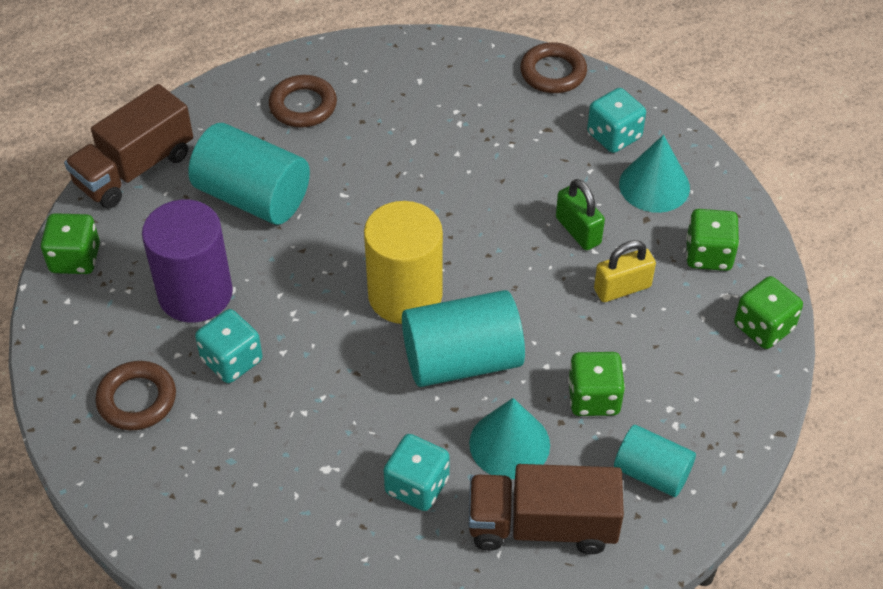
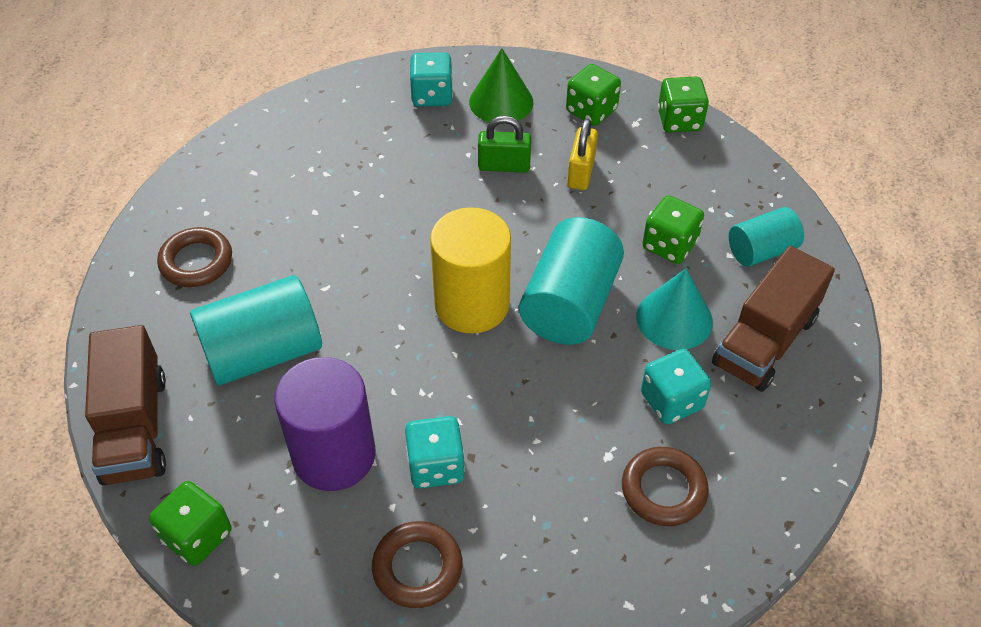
camera: 55 degrees left, 0 degrees up
brown ring [520,42,587,93] -> brown ring moved to [622,447,709,526]
turquoise cone [619,135,690,213] -> green cone [469,48,533,124]

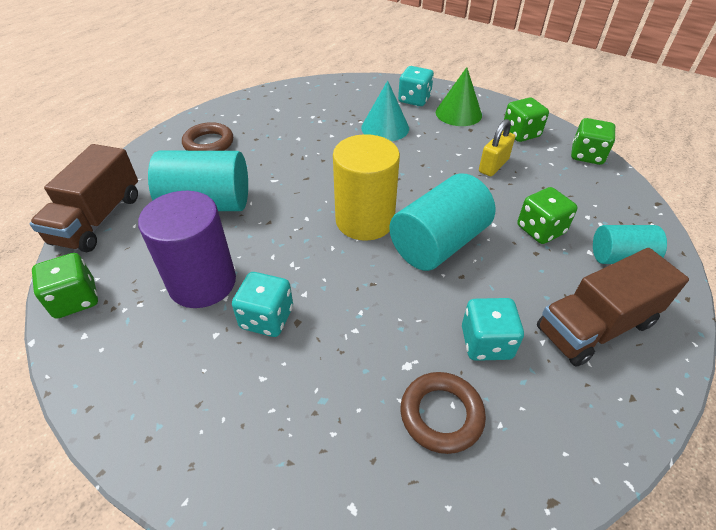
camera: 25 degrees right, 5 degrees down
brown ring [372,521,463,608] -> none
green padlock [478,116,531,173] -> none
turquoise cone [636,269,713,350] -> turquoise cone moved to [361,80,409,141]

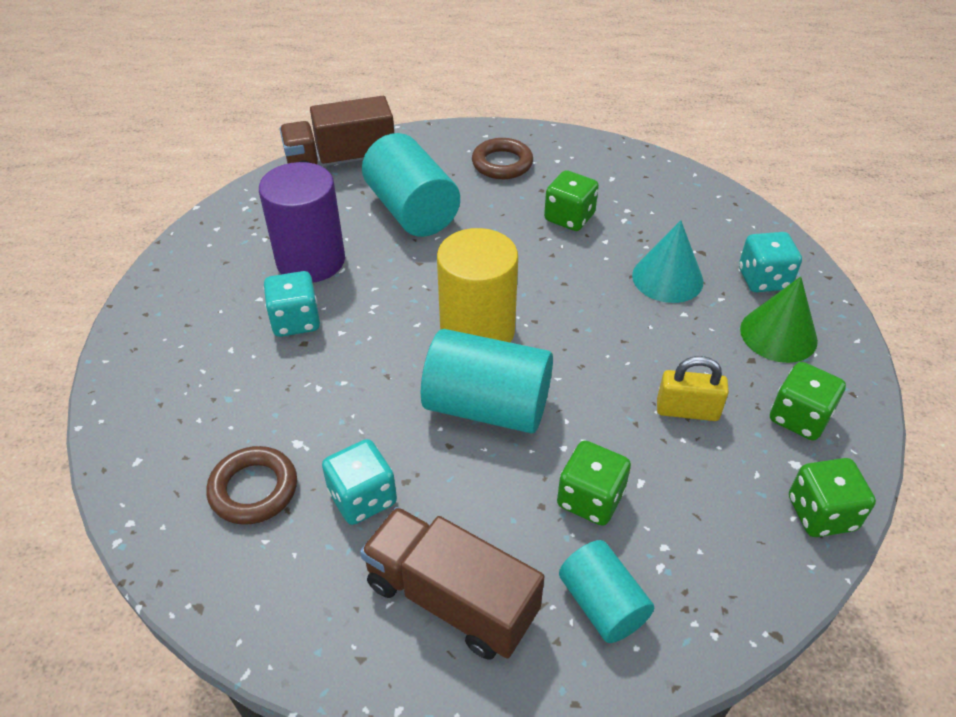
camera: 60 degrees right, 0 degrees up
green dice [32,253,98,319] -> green dice moved to [544,170,599,231]

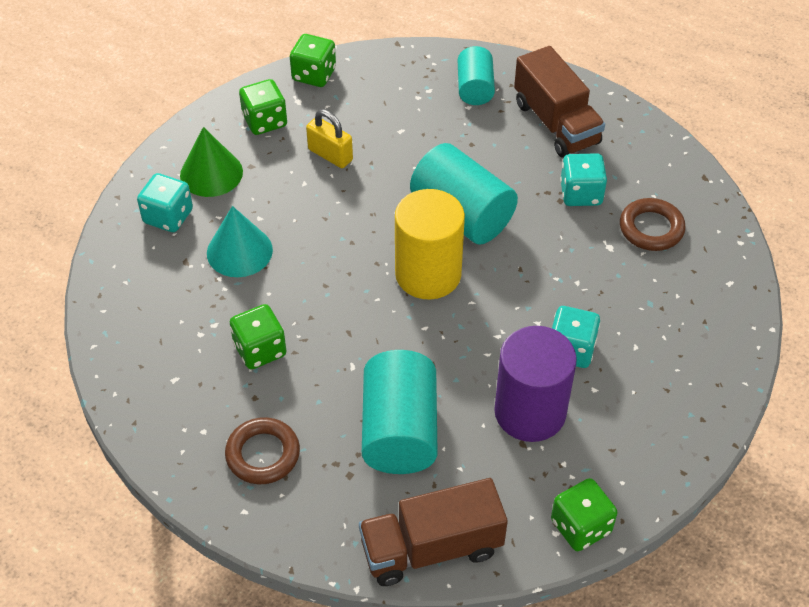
camera: 150 degrees left, 5 degrees up
brown truck [280,96,394,167] -> brown truck turned 150 degrees clockwise [359,478,508,586]
green dice [557,440,631,526] -> green dice moved to [551,478,618,551]

